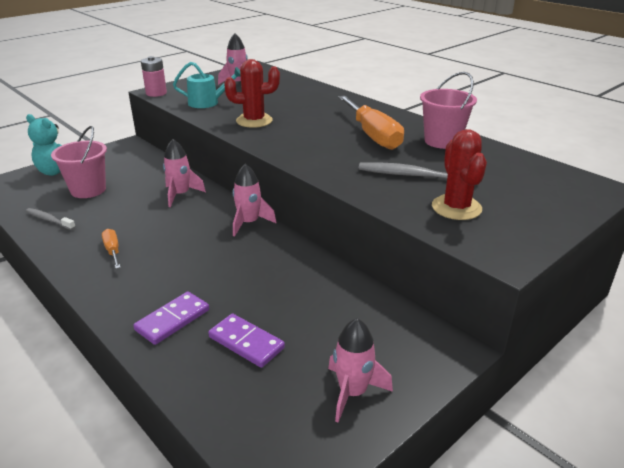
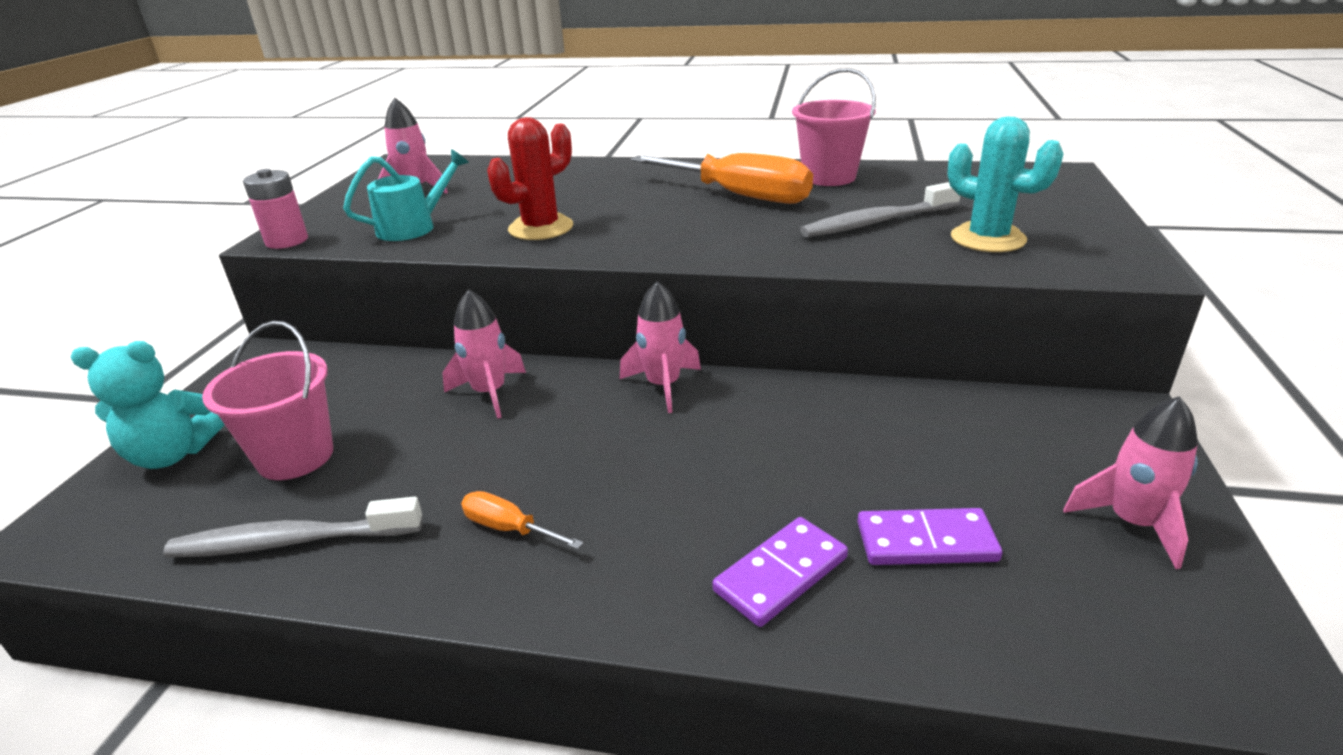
camera: 35 degrees left, 0 degrees up
grey toothbrush [26,208,76,230] -> grey toothbrush [163,497,423,558], size x1.61
purple domino [133,291,209,345] -> purple domino turned 45 degrees clockwise [713,517,848,627]
red cactus [432,129,487,220] -> turquoise cactus [947,116,1064,252]

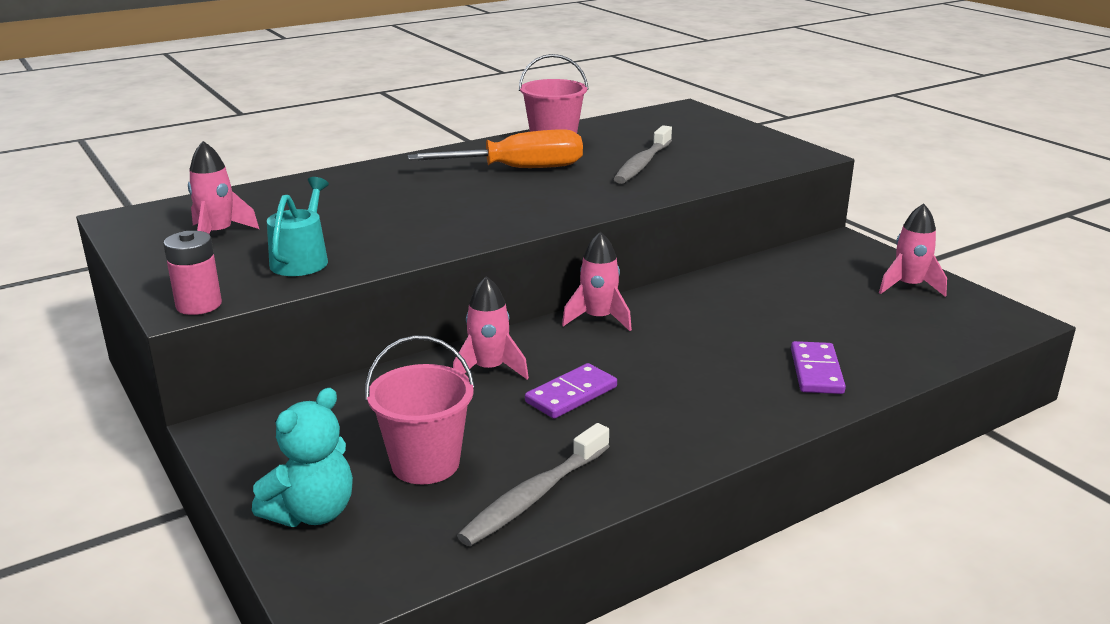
camera: 45 degrees left, 5 degrees down
orange screwdriver [461,491,583,549] -> none
red cactus [487,117,573,240] -> none
purple domino [857,508,1002,565] -> purple domino moved to [525,363,617,419]
turquoise cactus [947,116,1064,252] -> none

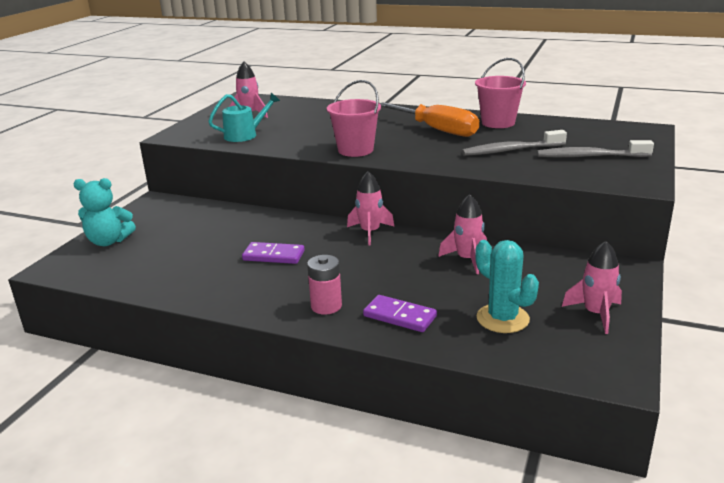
camera: 55 degrees right, 0 degrees up
pink battery [163,231,222,315] -> pink battery moved to [307,255,342,315]
pink bucket [365,335,475,484] -> pink bucket moved to [327,80,381,157]
pink rocket [453,276,529,379] -> pink rocket moved to [438,194,487,274]
grey toothbrush [457,423,610,546] -> grey toothbrush moved to [537,140,654,157]
purple domino [791,341,846,394] -> purple domino turned 60 degrees clockwise [363,295,437,332]
none -> turquoise cactus [475,240,539,333]

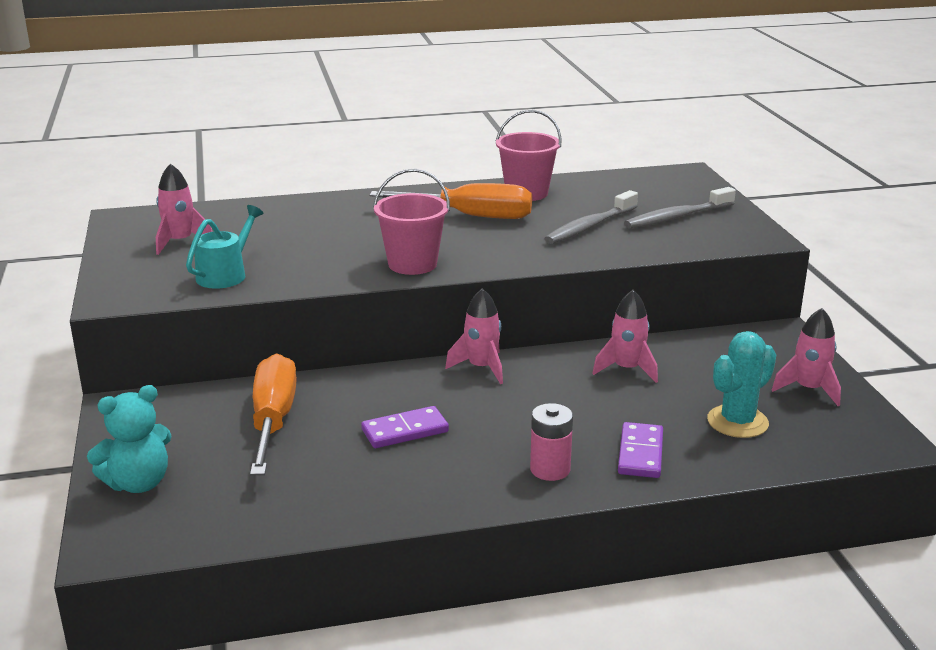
camera: 35 degrees left, 0 degrees up
purple domino [363,295,437,332] -> purple domino turned 75 degrees counterclockwise [618,422,663,478]
turquoise cactus [475,240,539,333] -> turquoise cactus turned 60 degrees counterclockwise [707,331,776,438]
none -> orange screwdriver [250,353,297,476]

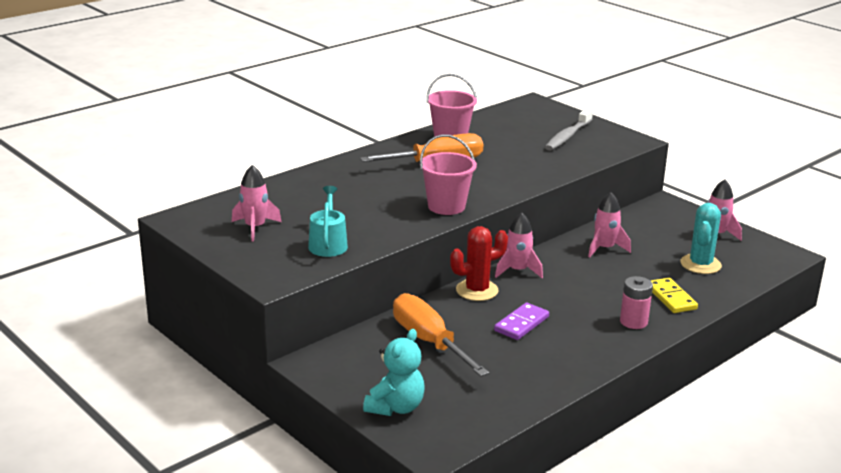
camera: 30 degrees left, 0 degrees up
grey toothbrush [544,190,638,244] -> none
purple domino [618,422,663,478] -> yellow domino [651,278,698,313]
none -> red cactus [450,226,508,301]

